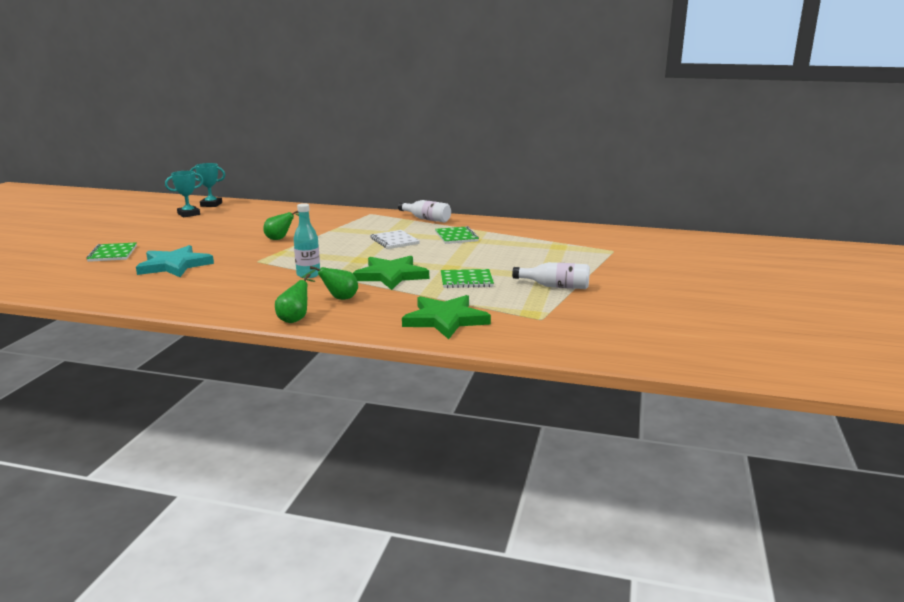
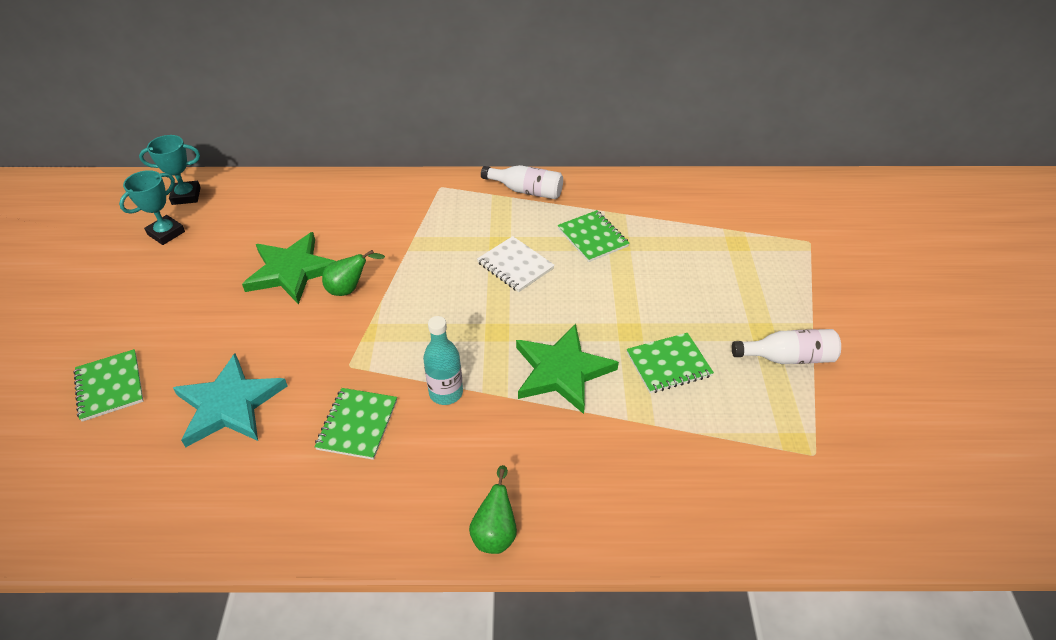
camera: 15 degrees left, 25 degrees up
green pear [302,266,358,300] -> none
green star [402,295,491,339] -> green star moved to [242,232,335,305]
none -> green notebook [314,388,397,460]

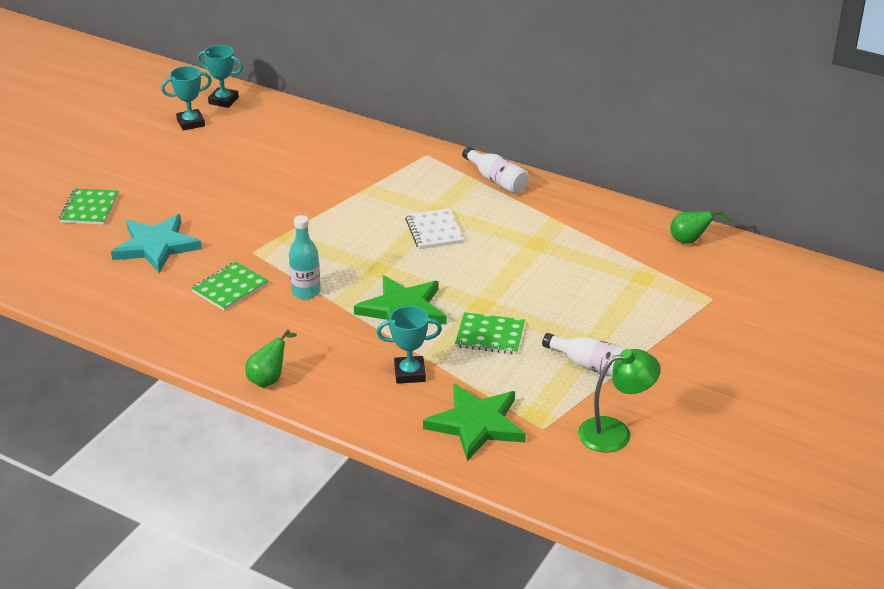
camera: 30 degrees right, 10 degrees down
green star [242,232,335,305] -> green star moved to [423,384,526,461]
green pear [322,250,385,296] -> green pear moved to [670,211,732,244]
green notebook [557,210,630,262] -> none
none -> turquoise trophy [376,306,442,384]
none -> green lamp [578,349,661,452]

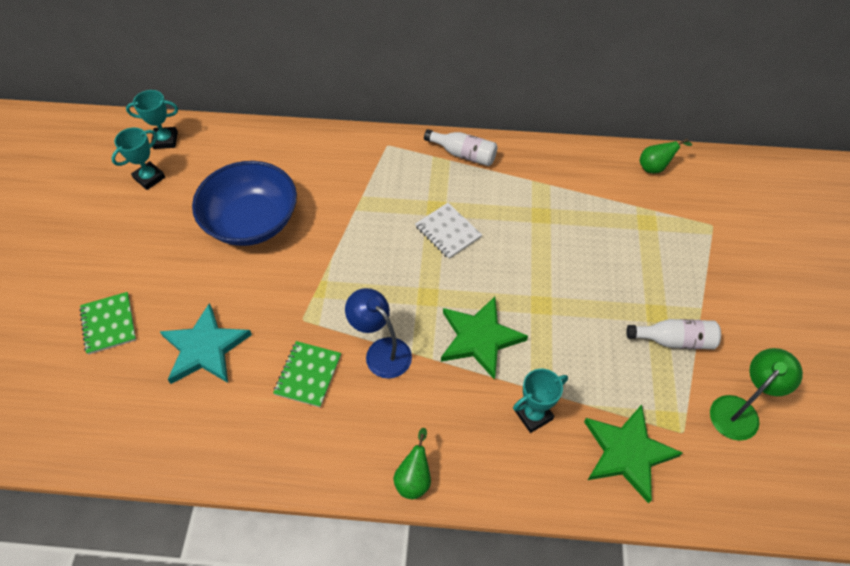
camera: 25 degrees left, 20 degrees up
turquoise bottle [289,215,321,300] -> blue lamp [345,288,412,379]
green notebook [455,312,525,354] -> none
none -> blue bowl [192,161,297,246]

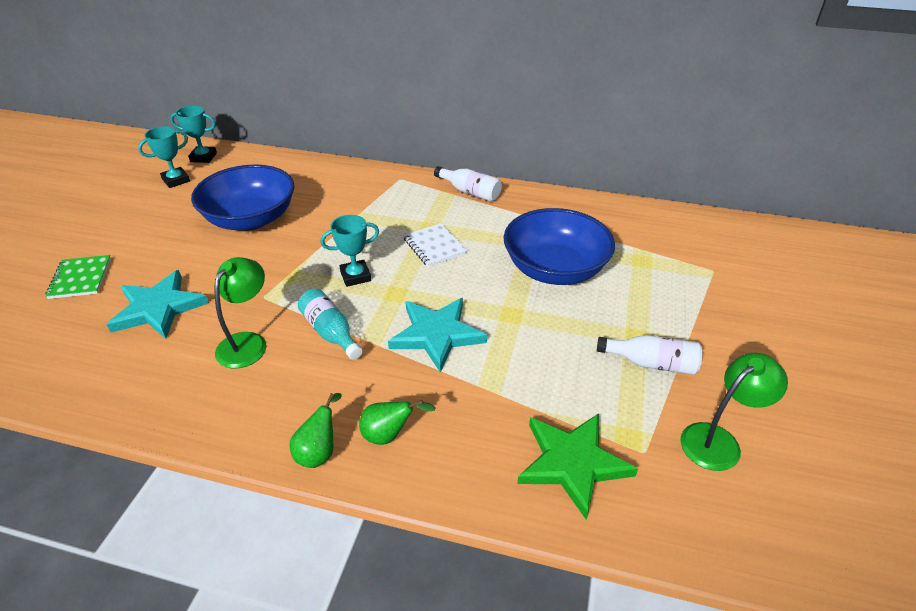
camera: 10 degrees right, 15 degrees down
green notebook [273,341,341,407] -> green lamp [214,257,266,369]
blue lamp [345,288,412,379] -> turquoise bottle [298,289,363,360]
green star [441,296,528,380] -> turquoise star [388,298,487,373]
turquoise trophy [513,369,568,433] -> turquoise trophy moved to [321,215,379,287]
green pear [640,139,692,173] -> green pear moved to [359,400,436,445]
none -> blue bowl [504,208,615,285]

